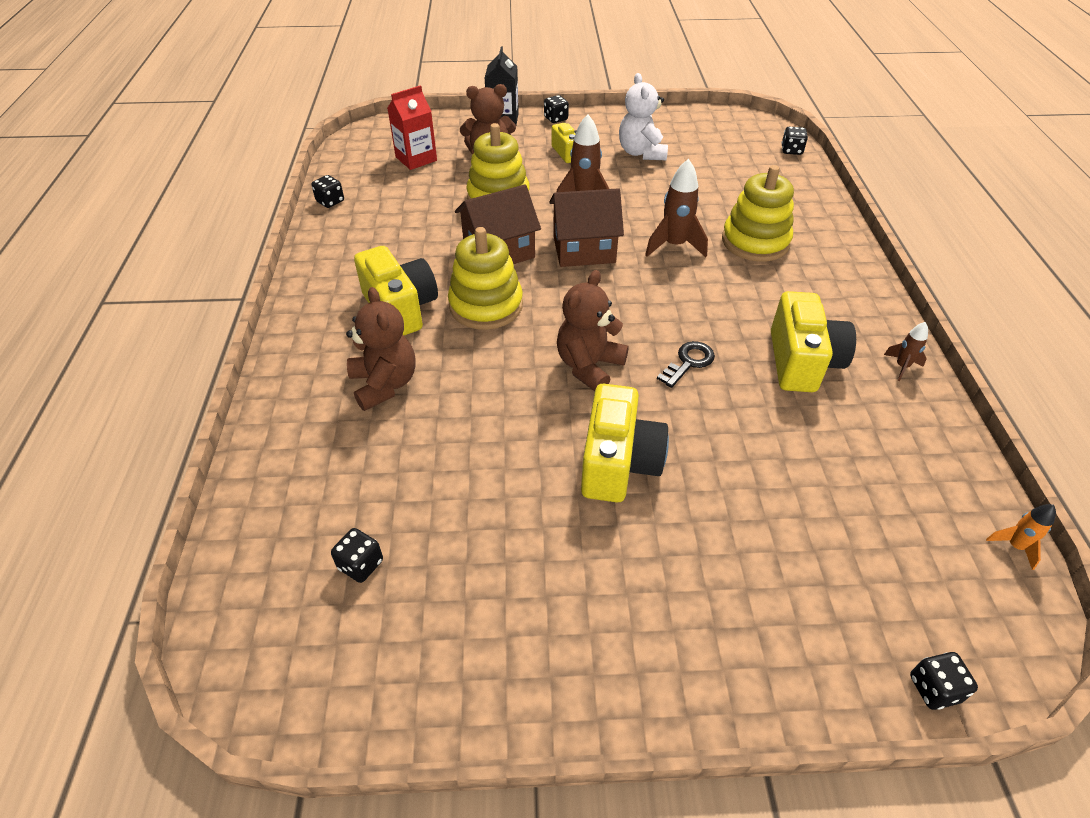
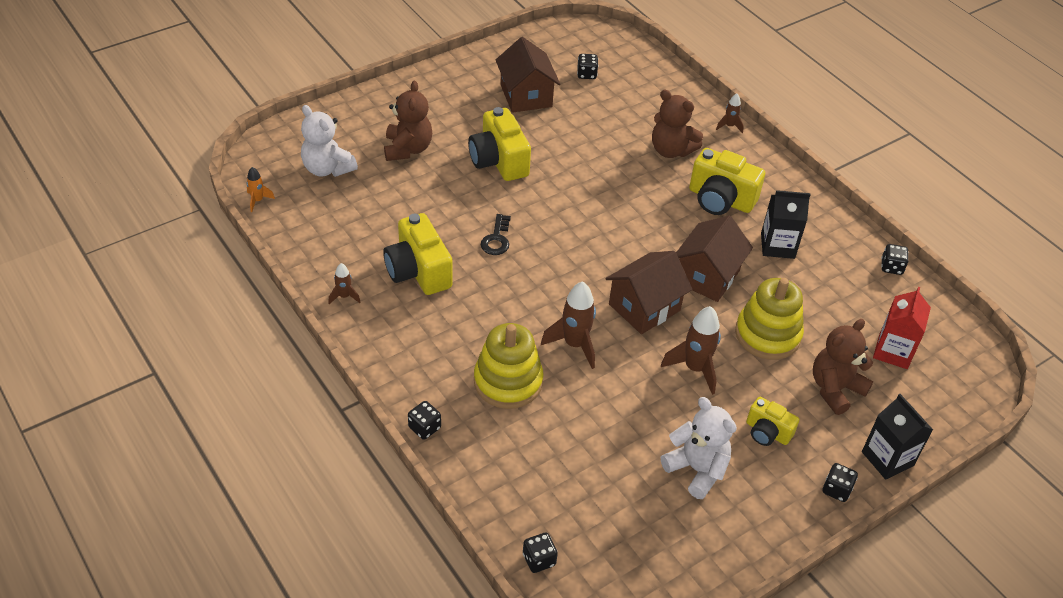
camera: 145 degrees right, 0 degrees up
yellow stacking toy [448,227,523,330] -> none
brown teddy bear [557,270,629,391] -> brown teddy bear moved to [384,81,432,161]
black dice [910,652,978,710] -> black dice moved to [408,401,441,440]
none -> white teddy bear [301,105,358,177]
none -> brown house [496,37,560,113]
none -> brown rocket [716,94,744,133]
none -> black carton [761,190,811,259]

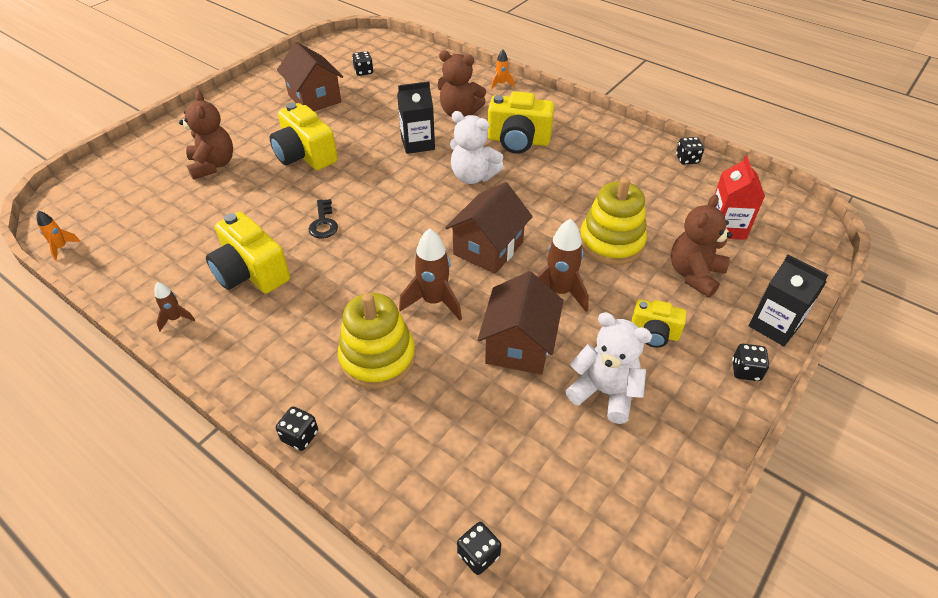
camera: 15 degrees left, 0 degrees up
white teddy bear [301,105,358,177] -> white teddy bear moved to [450,111,504,184]
brown house [676,216,753,302] -> brown house moved to [478,271,563,375]
brown rocket [716,94,744,133] -> orange rocket [491,49,515,89]
black carton [761,190,811,259] -> black carton moved to [397,81,435,154]

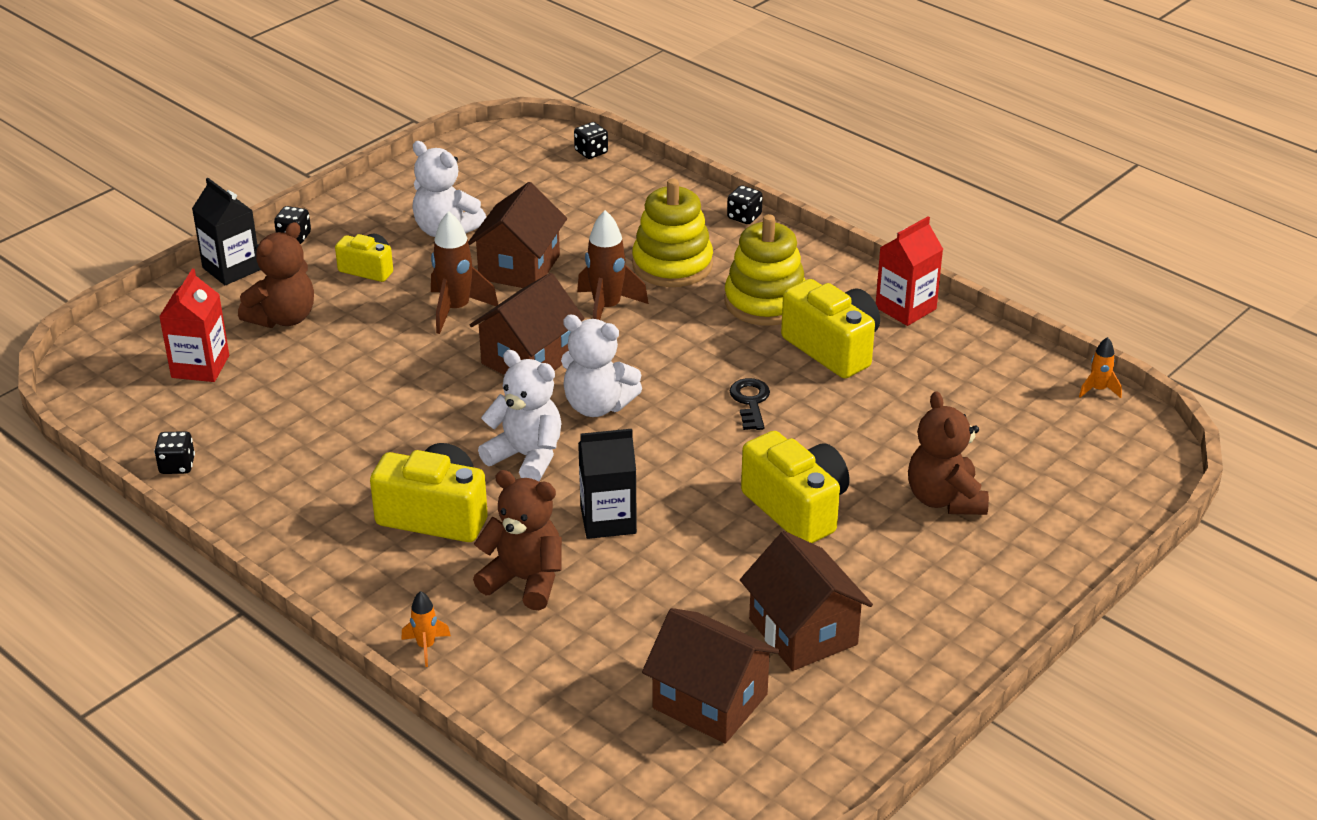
camera: 175 degrees left, 10 degrees down
brown rocket [154,282,195,331] -> red carton [876,216,943,326]
black dice [352,51,373,76] -> brown house [642,608,780,744]
yellow stacking toy [580,177,647,265] -> yellow stacking toy moved to [724,214,805,326]
none -> white teddy bear [561,314,642,417]

